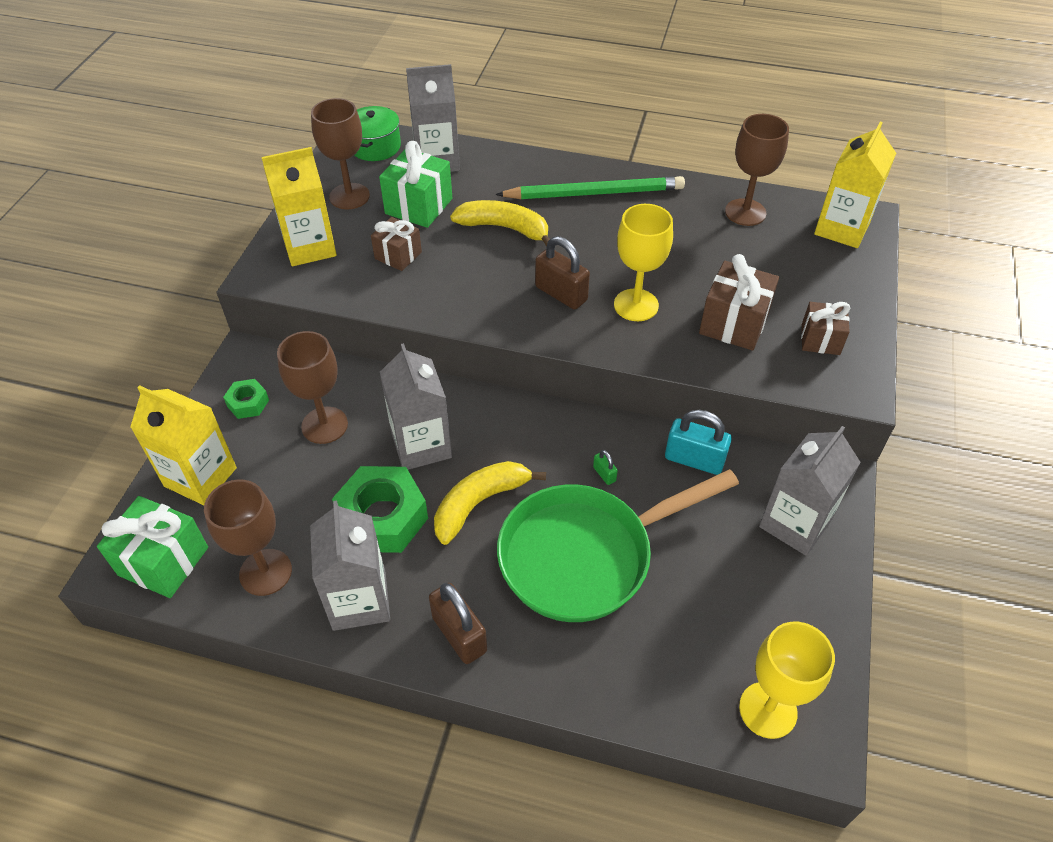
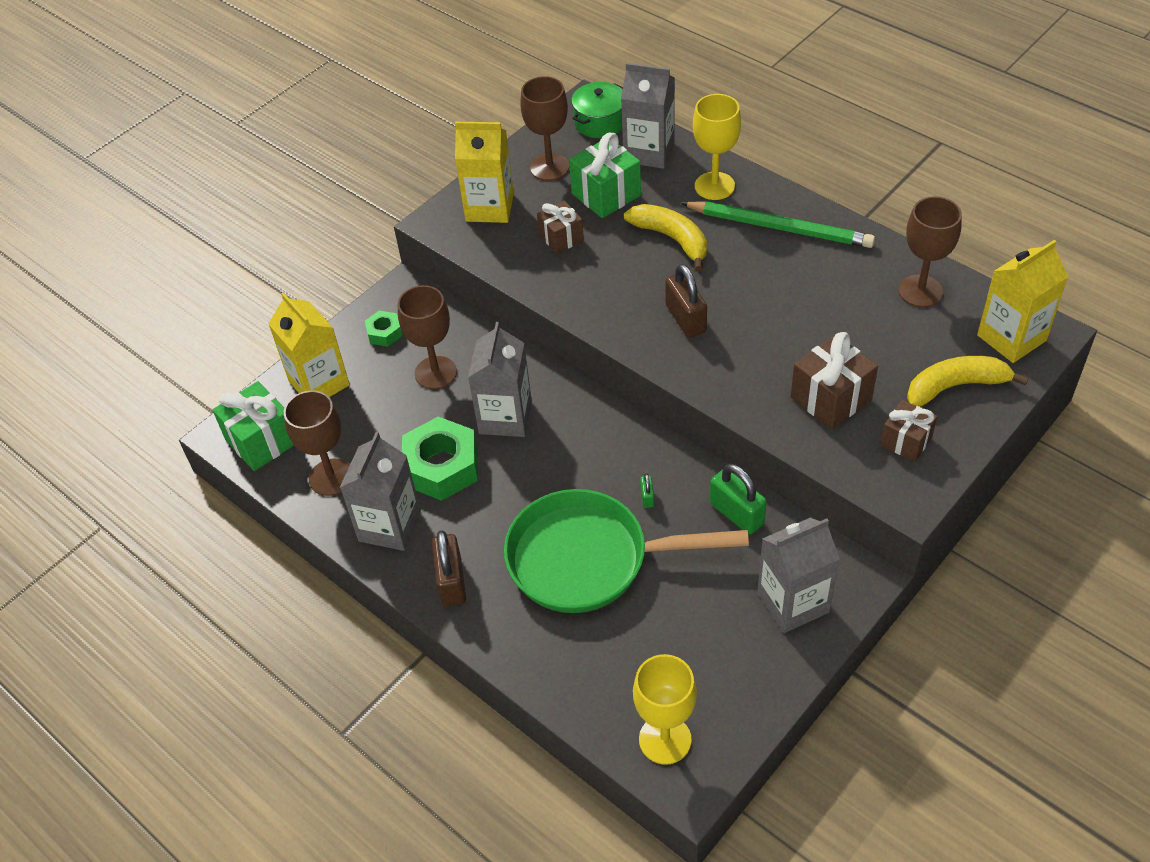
camera: 30 degrees right, 0 degrees up
yellow banana [434,461,546,545] -> yellow banana moved to [907,356,1029,407]
yellow goblet [614,204,673,321] -> yellow goblet moved to [693,94,741,200]
turquoise padlock [665,410,732,475] -> green padlock [710,464,767,534]

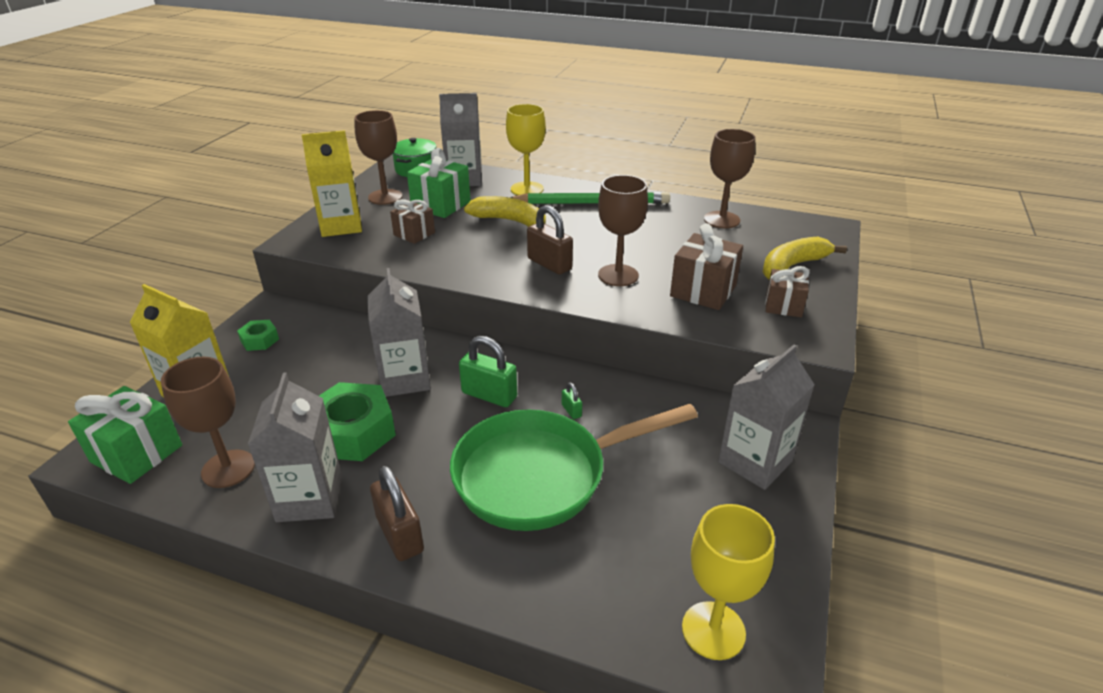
camera: 25 degrees left, 15 degrees down
brown goblet [398,285,457,389] -> brown goblet moved to [598,175,648,286]
green padlock [710,464,767,534] -> green padlock moved to [459,336,517,407]
yellow carton [977,240,1069,363] -> none

